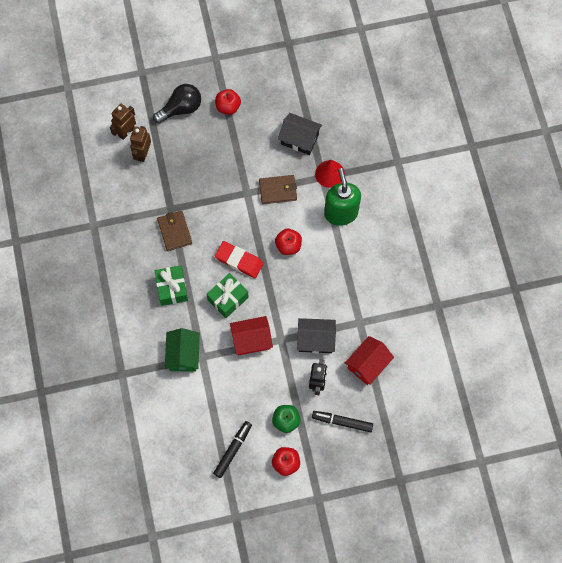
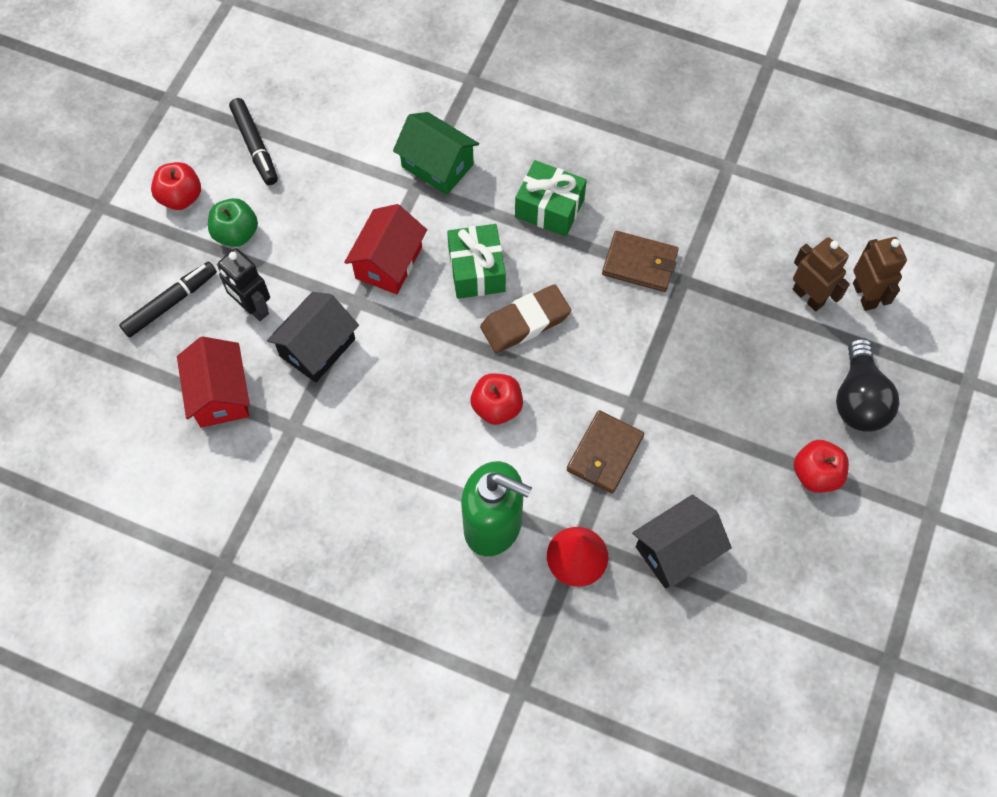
camera: 125 degrees right, 5 degrees down
red eraser [215,241,264,278] -> brown eraser [480,284,571,353]

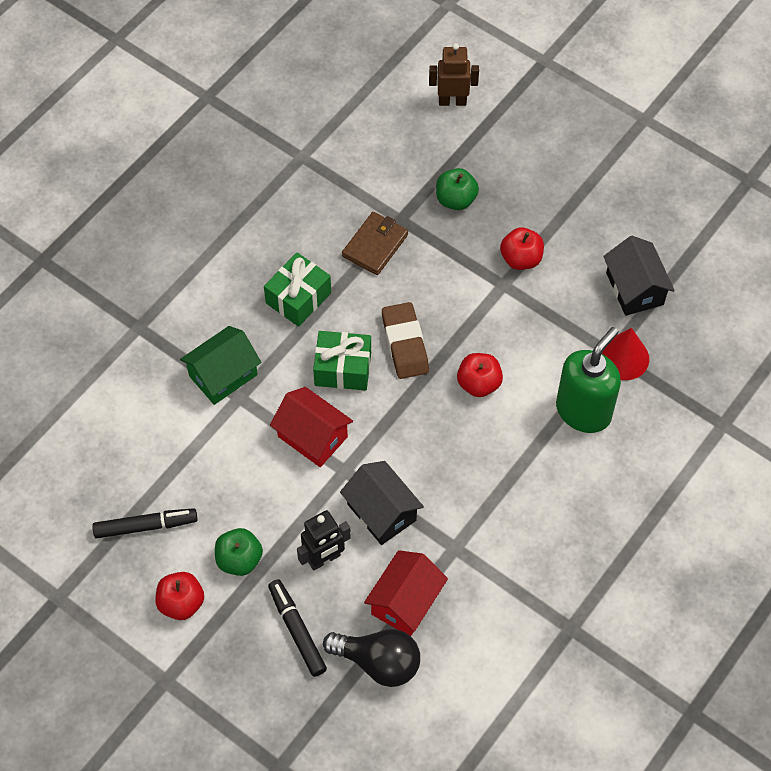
camera: 75 degrees left, 5 degrees down
red house [177,336,250,428] -> red house turned 60 degrees counterclockwise [364,550,448,636]
brown wallet [567,410,644,494] -> none
brown robot [793,237,850,311] -> none
red apple [794,440,849,493] -> red apple moved to [500,227,544,270]
black light bulb [836,338,900,432] -> black light bulb moved to [323,629,420,687]
none -> green apple [436,168,479,210]

